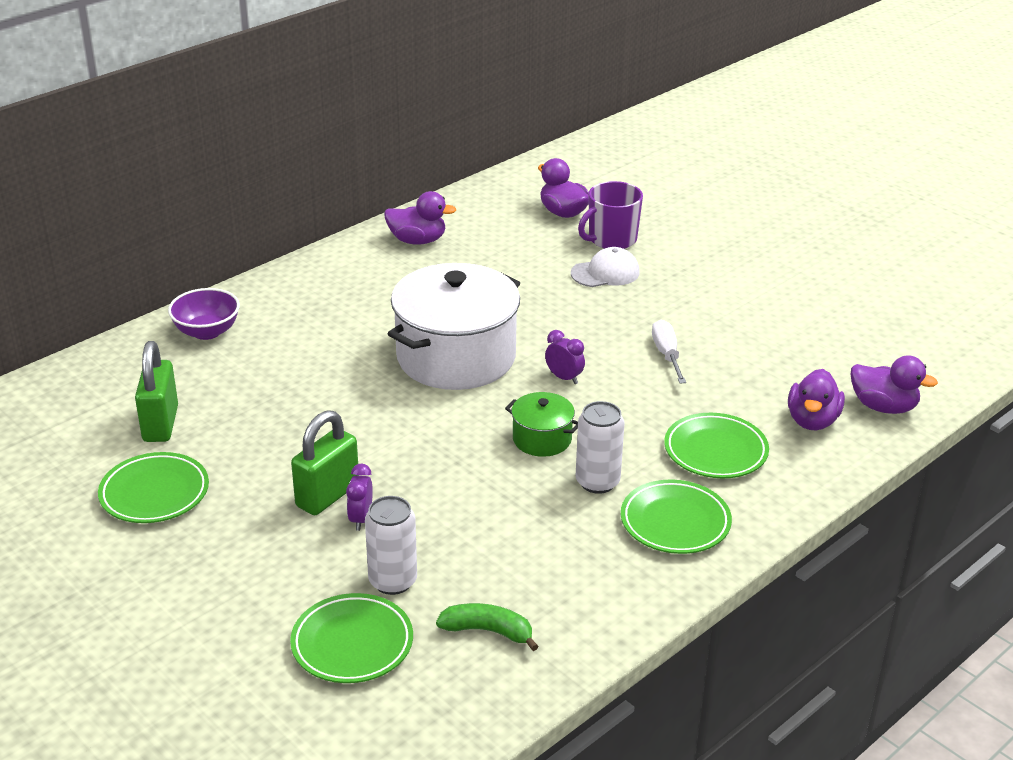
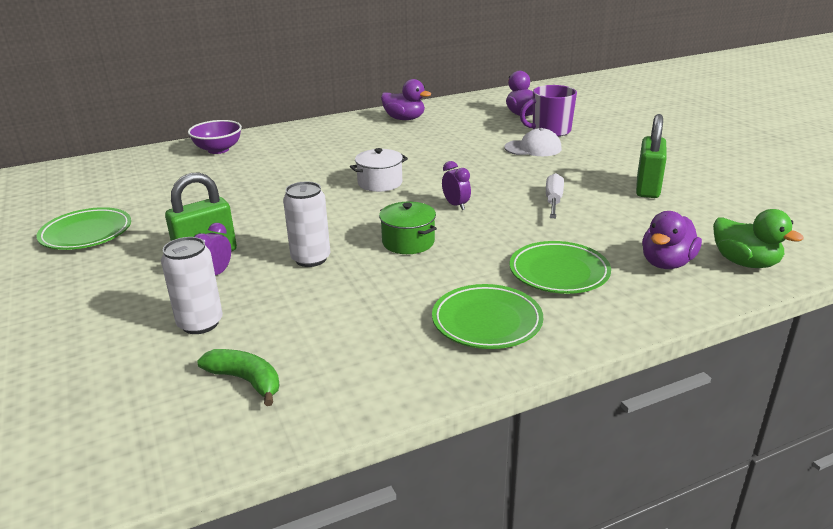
camera: 20 degrees right, 5 degrees down
green padlock [135,341,178,442] -> green padlock moved to [636,114,667,198]
green plate [290,593,413,683] -> none
white pot [388,263,520,390] -> white pot [350,148,408,192], size x0.46
white can [576,401,625,494] -> white can moved to [283,182,330,267]
purple duck [851,355,938,414] -> green duck [713,209,804,268]

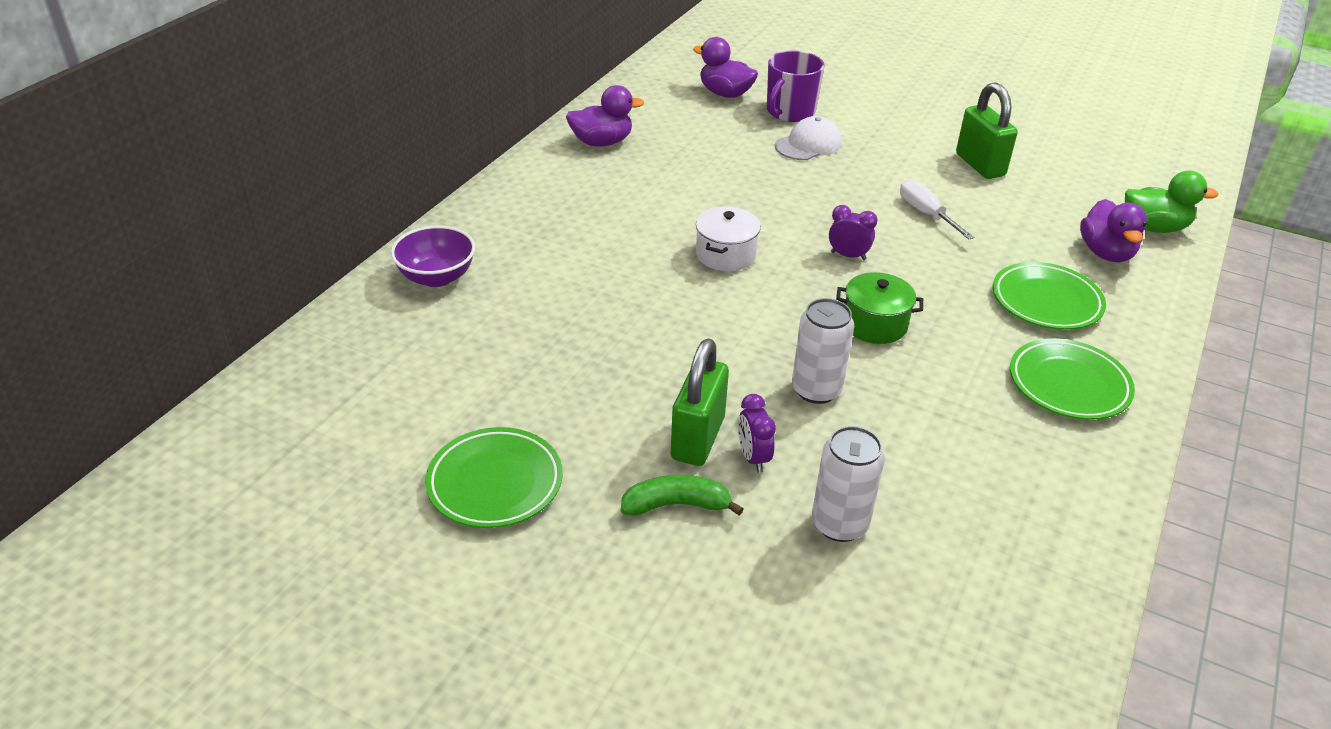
camera: 40 degrees left, 10 degrees up
green banana [197,349,279,406] -> green banana moved to [621,475,744,516]

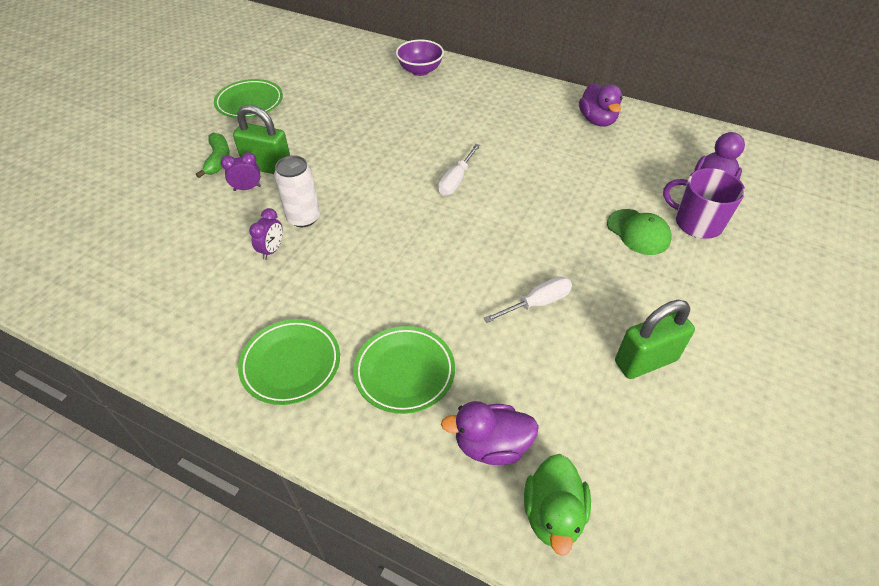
camera: 90 degrees right, 10 degrees up
white pot [696,207,761,271] -> white screwdriver [438,144,480,196]
white cap [775,116,842,160] -> green cap [607,209,671,255]
white can [812,426,885,542] -> none
purple clock [829,205,878,260] -> purple clock moved to [249,208,283,260]
green pot [836,272,923,344] -> none

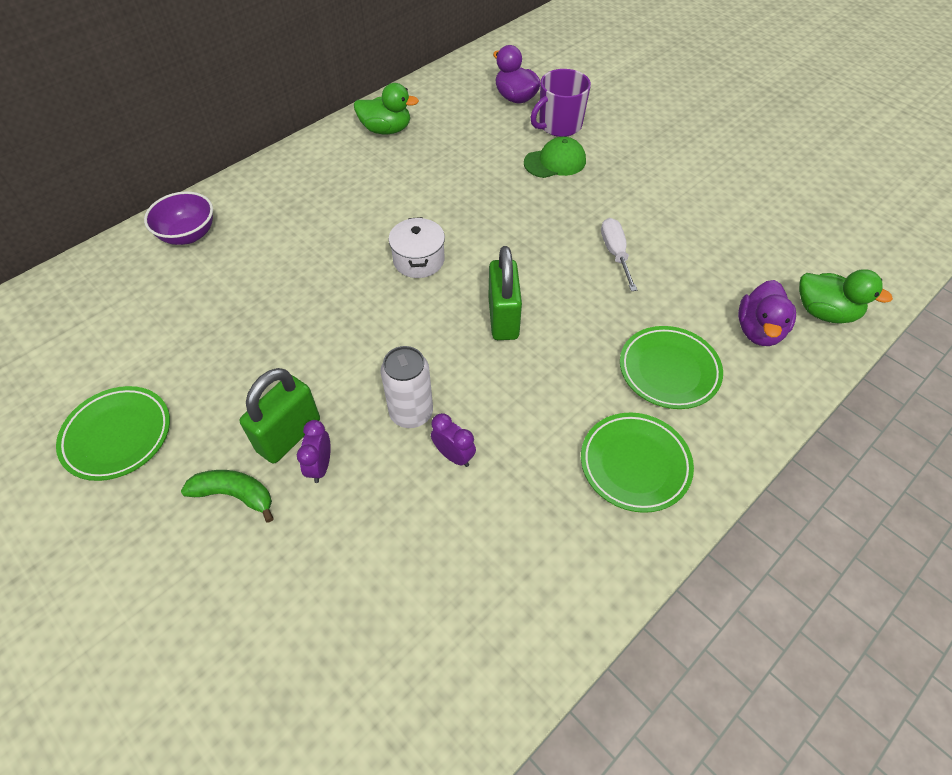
camera: 70 degrees left, 5 degrees up
white screwdriver [438,144,480,196] -> white pot [389,217,445,278]
purple duck [579,83,622,127] -> green duck [354,83,419,134]
green padlock [615,300,695,379] -> green padlock moved to [489,246,522,340]

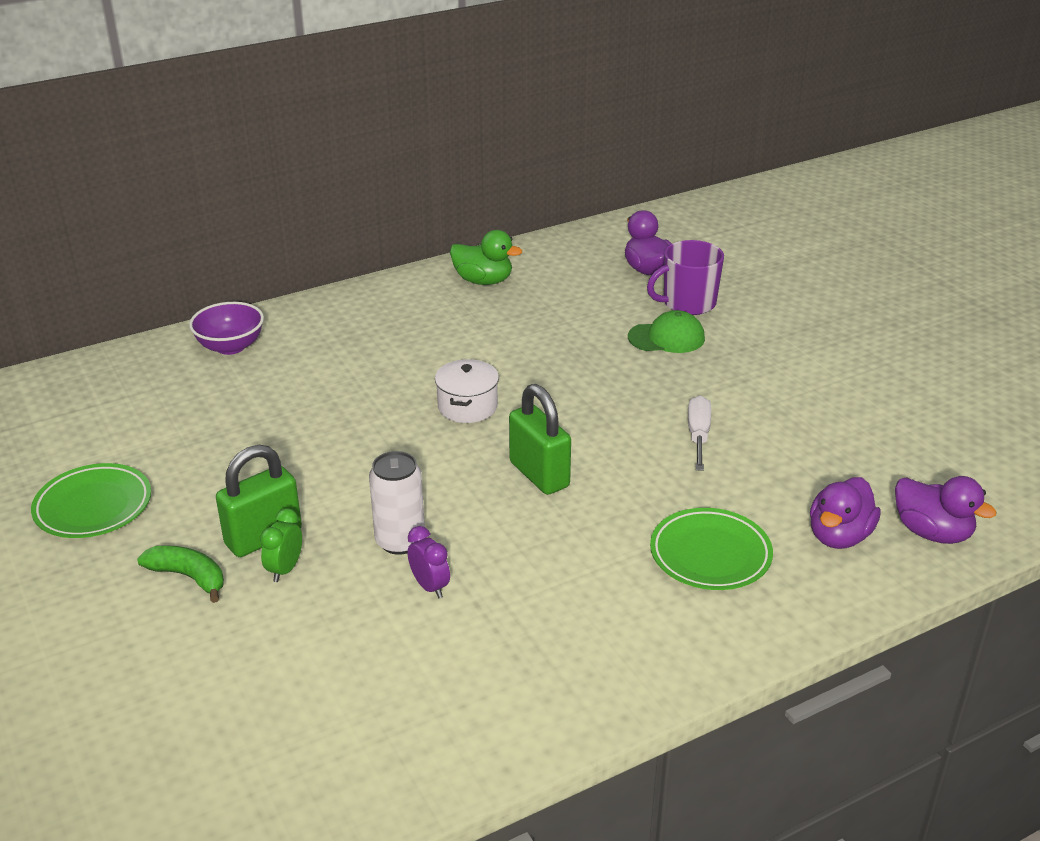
camera: 15 degrees right, 20 degrees down
purple clock [297,420,331,483] -> green clock [260,508,302,582]
green padlock [489,246,522,340] -> green padlock turned 45 degrees counterclockwise [509,384,571,495]
green plate [581,413,694,513] -> none
green duck [799,270,893,324] -> purple duck [895,476,997,544]

